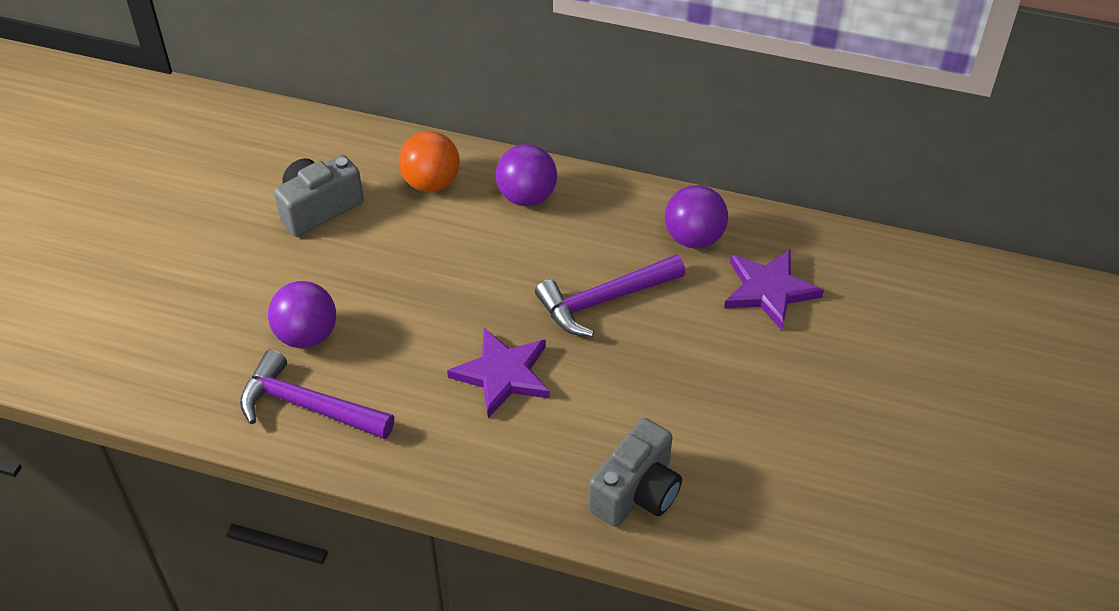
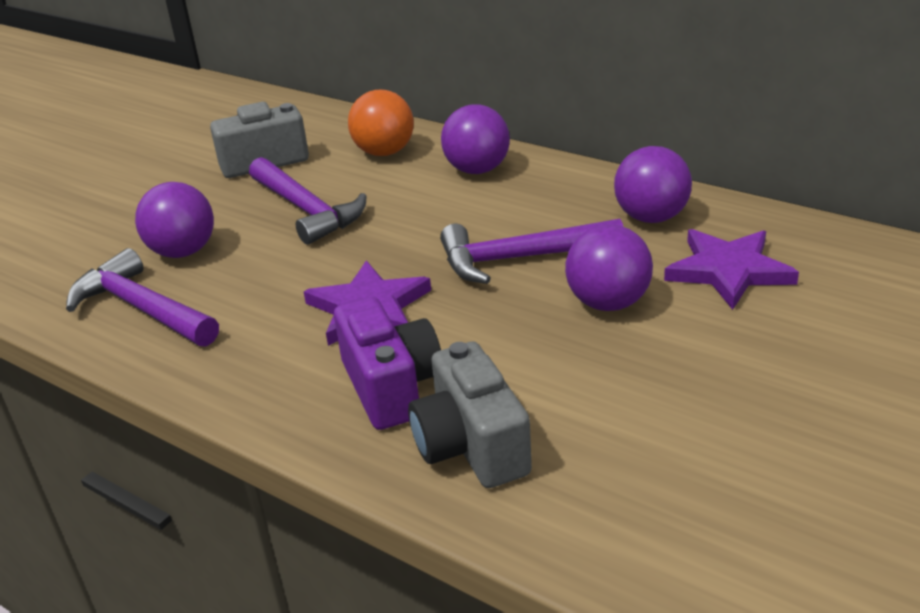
camera: 20 degrees right, 15 degrees down
grey camera [588,418,682,527] -> grey camera turned 105 degrees clockwise [408,342,532,488]
none -> purple hammer [249,157,367,245]
none -> purple camera [334,297,441,430]
none -> purple ball [565,224,653,311]

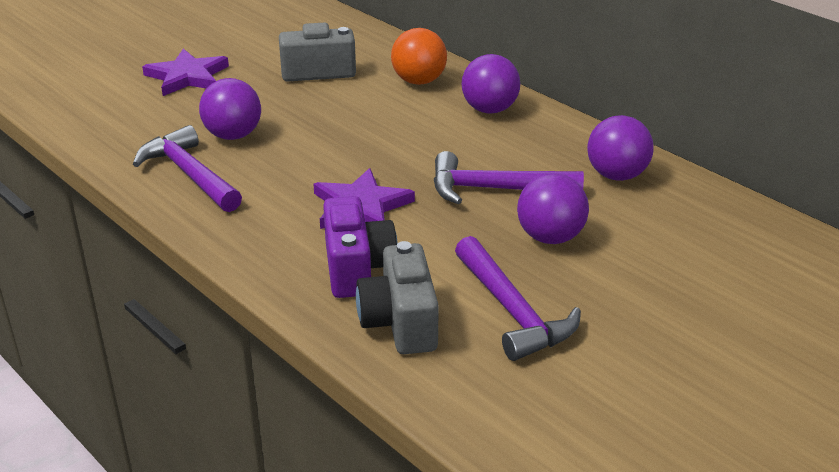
camera: 10 degrees right, 0 degrees up
purple hammer [249,157,367,245] -> purple hammer moved to [455,236,581,361]
purple star [664,229,799,310] -> purple star moved to [142,49,229,96]

